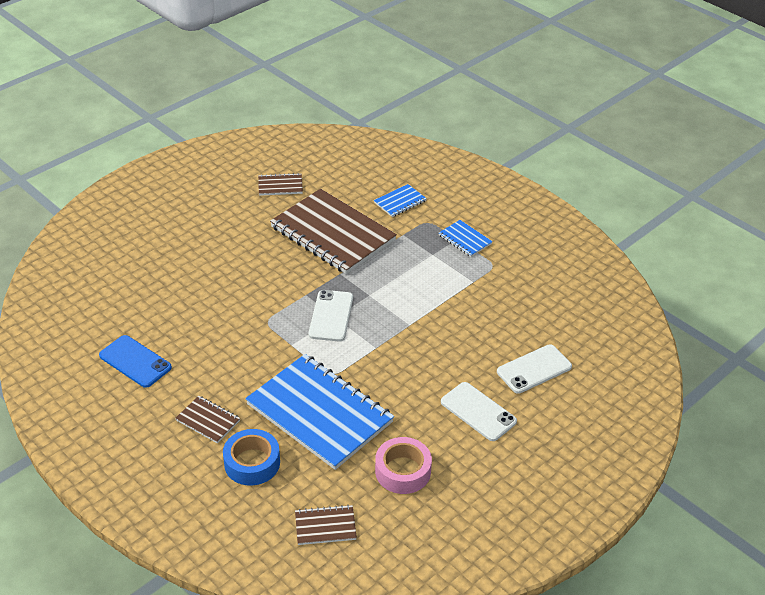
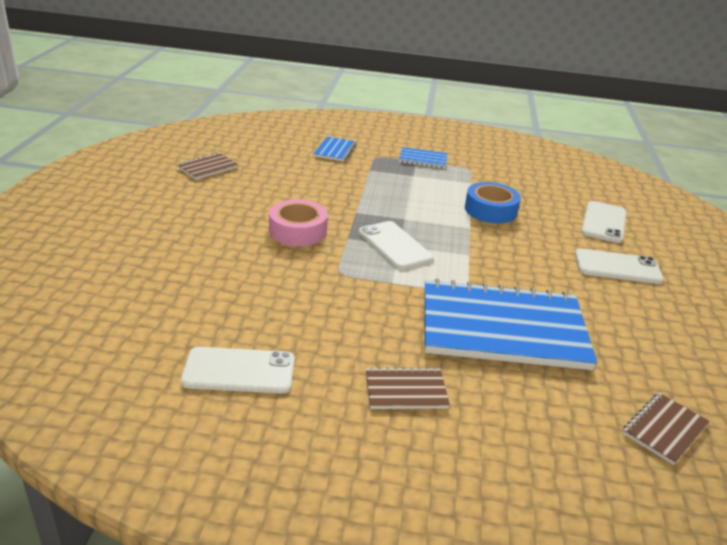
camera: 40 degrees left, 10 degrees down
blue phone [99,335,172,388] -> white phone [181,347,295,394]
blue tape [223,429,280,486] -> blue tape moved to [465,182,521,224]
brown notebook [270,189,397,274] -> none
pink tape [375,437,432,494] -> pink tape moved to [269,199,328,246]

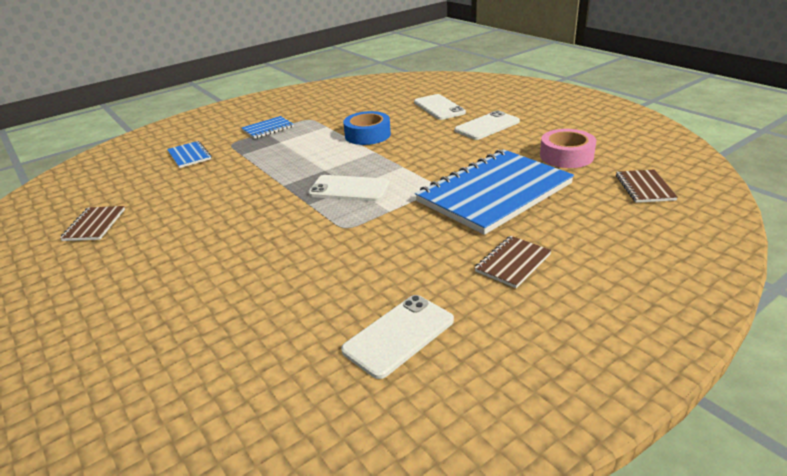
camera: 40 degrees left, 0 degrees up
pink tape [269,199,328,246] -> pink tape moved to [540,129,596,168]

